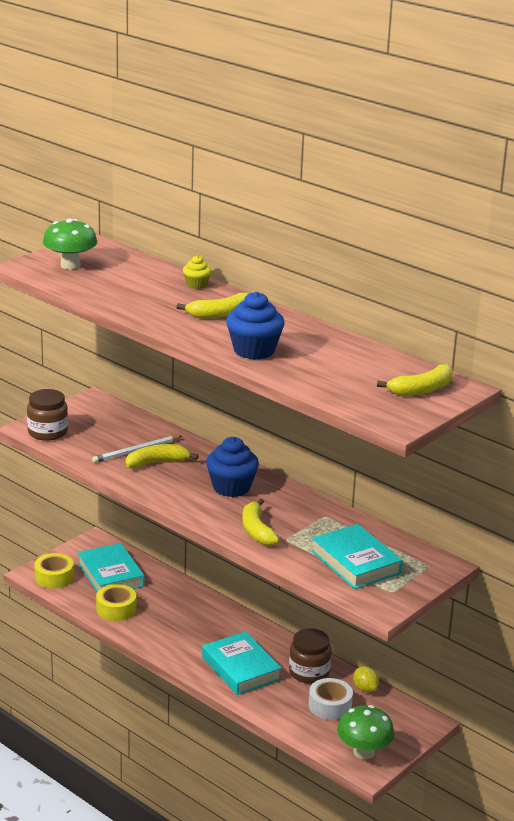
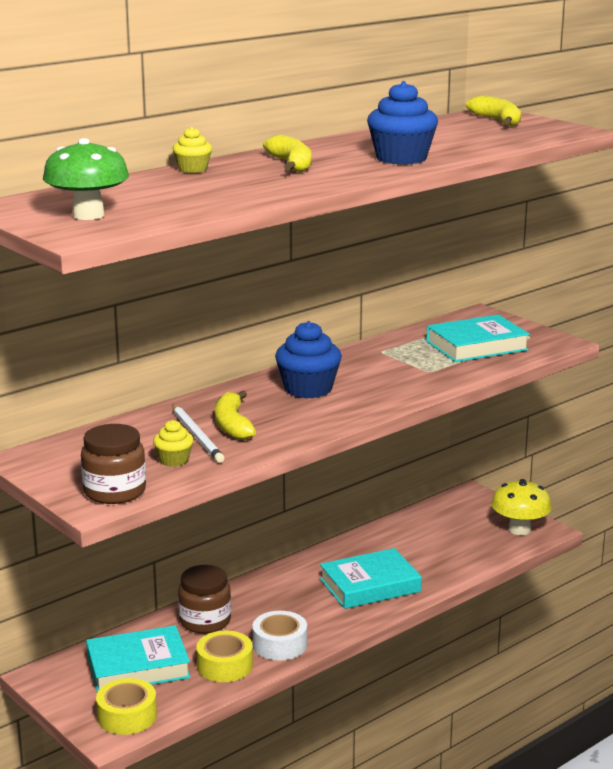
camera: 80 degrees left, 5 degrees down
yellow banana [242,499,279,546] -> none
brown jar [289,628,332,684] -> brown jar moved to [178,565,231,633]
white tape [309,678,353,720] -> white tape moved to [252,611,307,661]
green mushroom [337,705,395,759] -> yellow mushroom [491,479,552,535]
yellow lemon [353,666,379,692] -> none
none -> yellow cupcake [153,420,194,467]

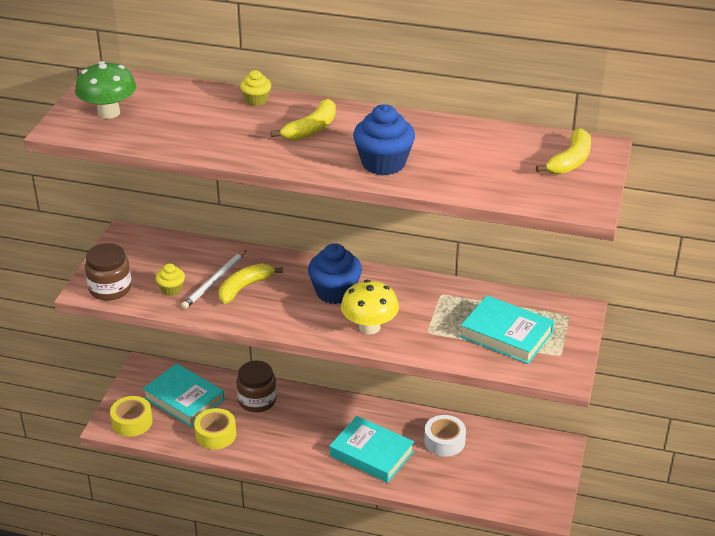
camera: 55 degrees right, 15 degrees up
white tape [252,611,307,661] -> white tape moved to [424,415,466,457]
yellow mushroom [491,479,552,535] -> yellow mushroom moved to [341,280,399,334]

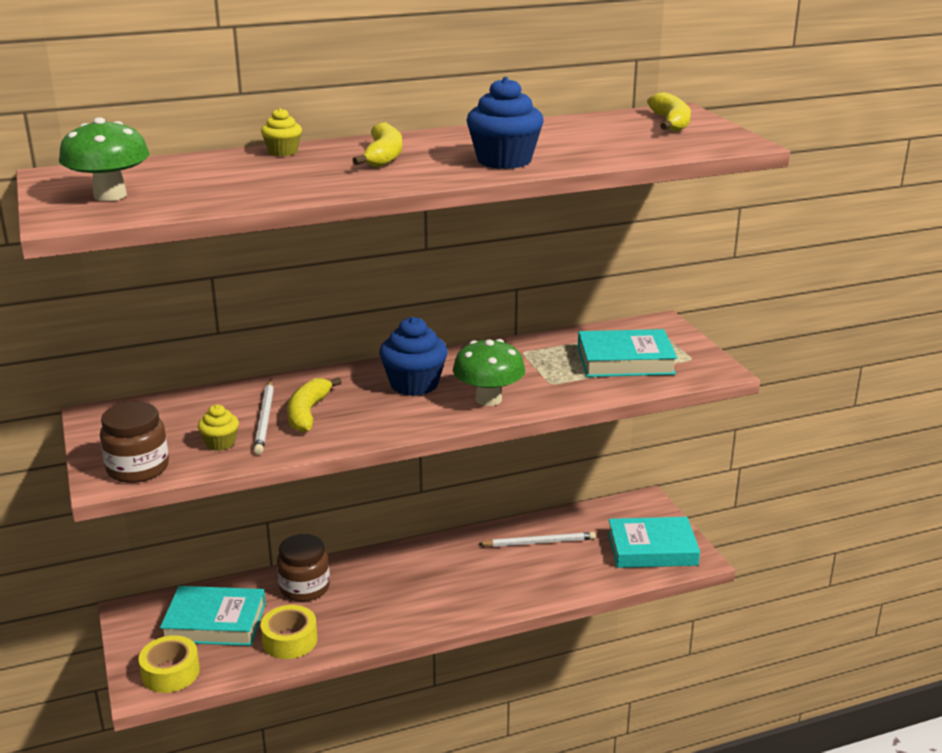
camera: 35 degrees left, 10 degrees down
turquoise book [330,416,414,483] -> turquoise book moved to [608,517,700,568]
yellow mushroom [341,280,399,334] -> green mushroom [453,339,525,406]
white tape [424,415,466,457] -> white pencil [479,532,596,547]

